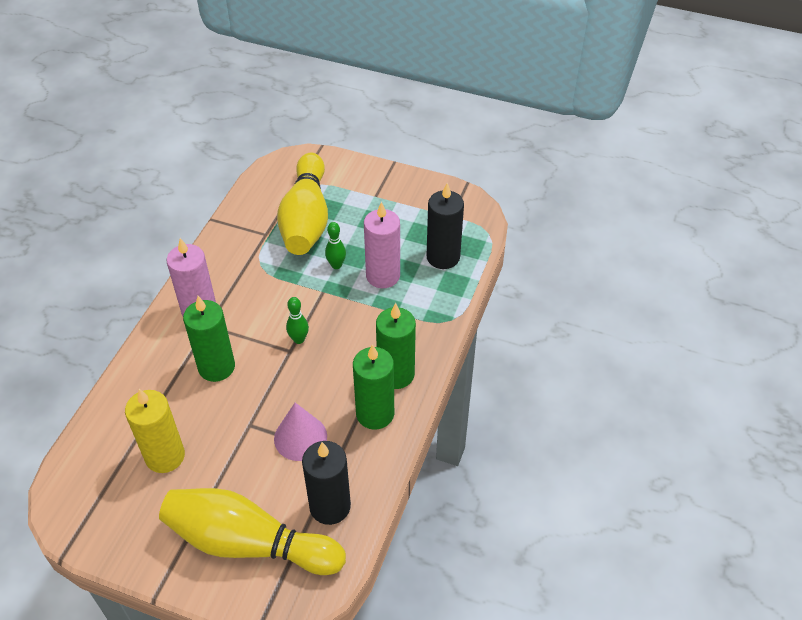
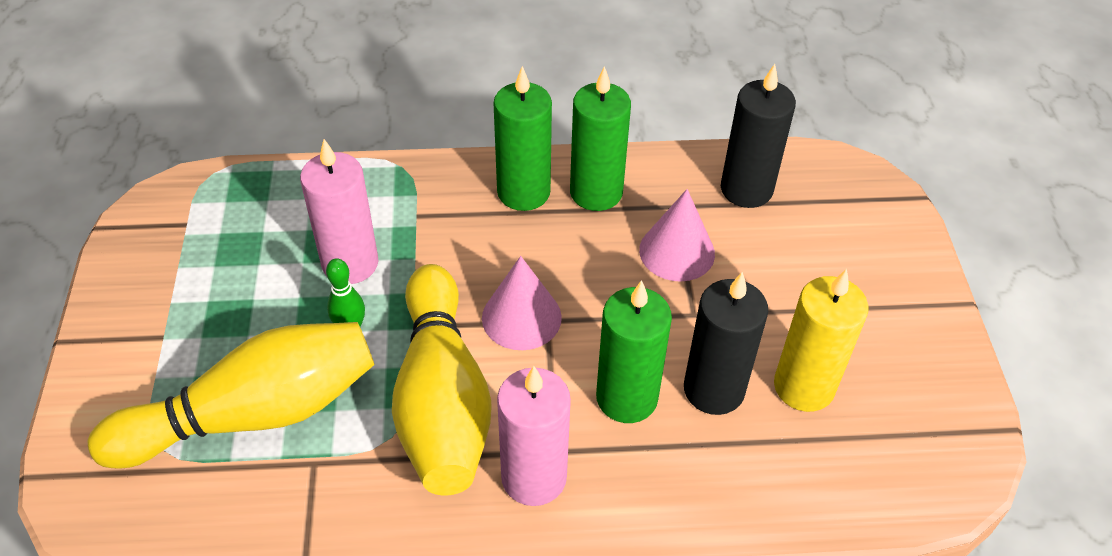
camera: 115 degrees left, 0 degrees up
yellow bowling pin [159,488,346,575] -> yellow bowling pin moved to [392,264,492,495]
green bowling pin [286,297,309,344] -> pink cone [482,256,562,350]
black candle [427,183,464,269] -> black candle moved to [684,272,768,415]

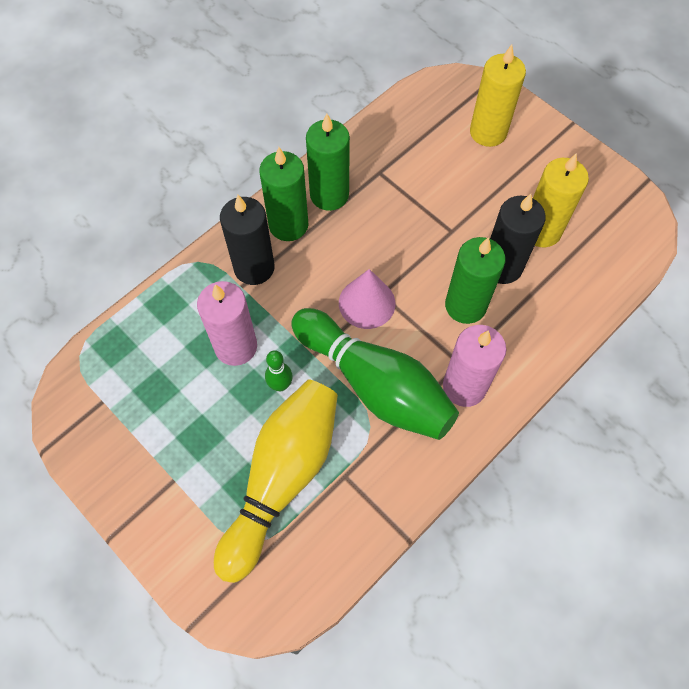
camera: 40 degrees left, 15 degrees up
yellow bowling pin [392,264,492,495] -> green bowling pin [292,308,459,440]
pink cone [639,189,715,282] -> none
black candle [721,64,796,208] -> black candle moved to [220,195,275,285]
none -> yellow candle [470,44,526,147]

